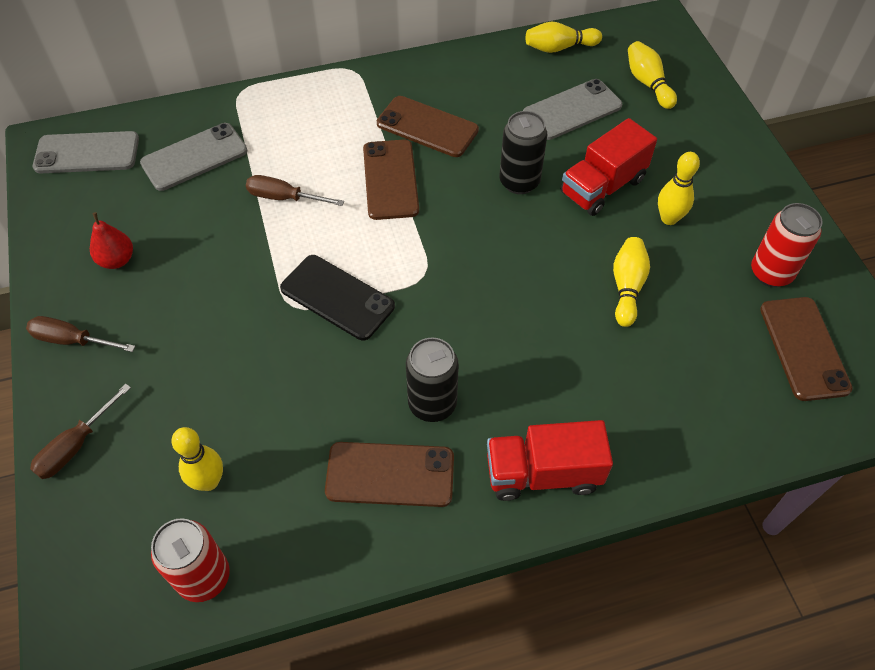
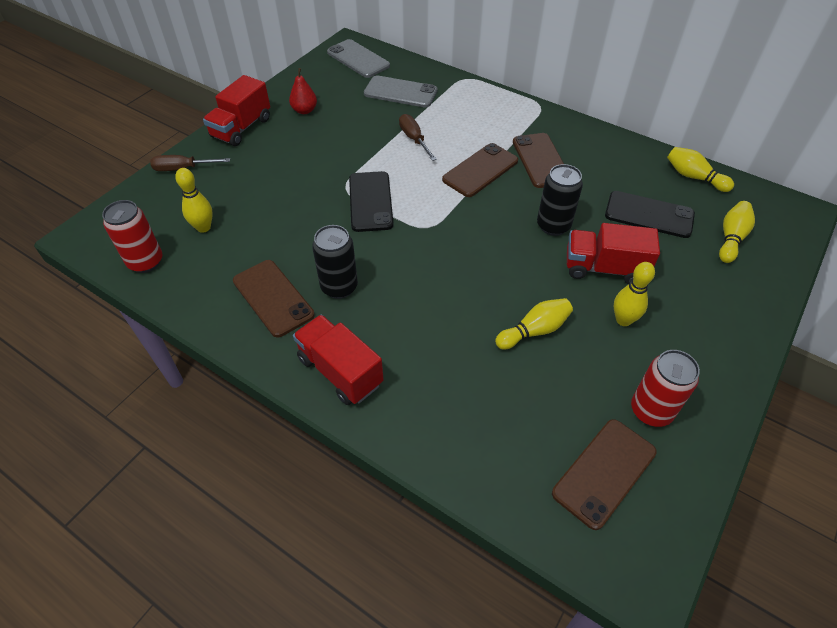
camera: 50 degrees right, 5 degrees down
brown screwdriver [26,316,135,352] -> red truck [203,75,270,146]
grey phone [523,79,622,140] -> black phone [605,191,695,238]

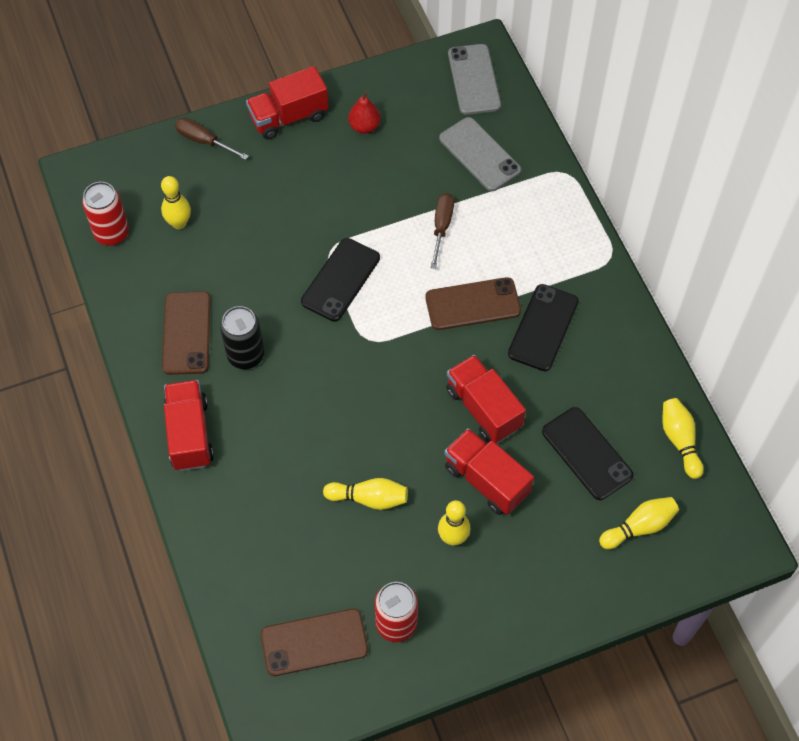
camera: 35 degrees right, 10 degrees up
brown phone [513,133,564,188] -> black phone [508,284,579,371]
black can [537,164,583,236] -> red truck [446,355,526,443]

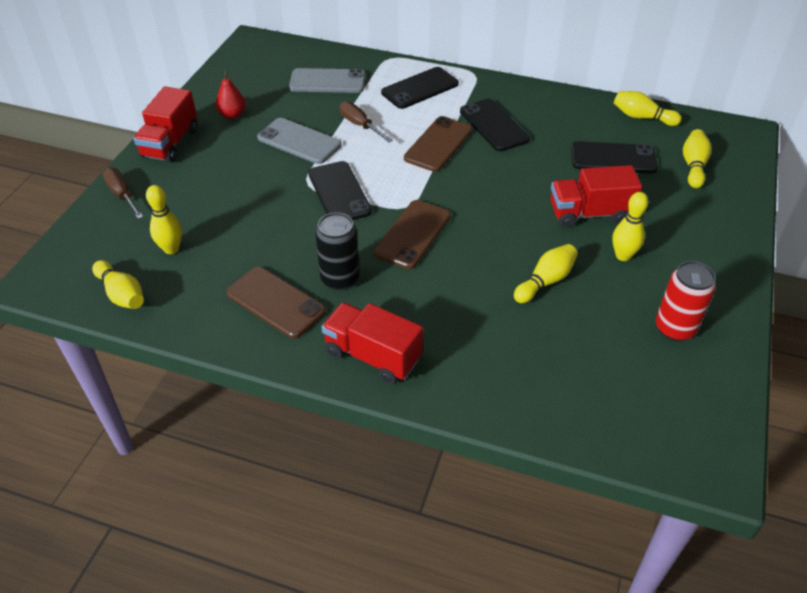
camera: 50 degrees left, 15 degrees down
red can [82,182,129,246] -> yellow bowling pin [92,260,144,309]
brown screwdriver [175,118,249,160] -> brown screwdriver turned 75 degrees clockwise [102,167,143,219]
brown phone [261,609,368,676] -> brown phone moved to [374,200,451,269]
red truck [446,355,526,443] -> none
grey phone [448,44,501,115] -> grey phone moved to [257,118,341,164]
none -> black phone [381,67,459,109]

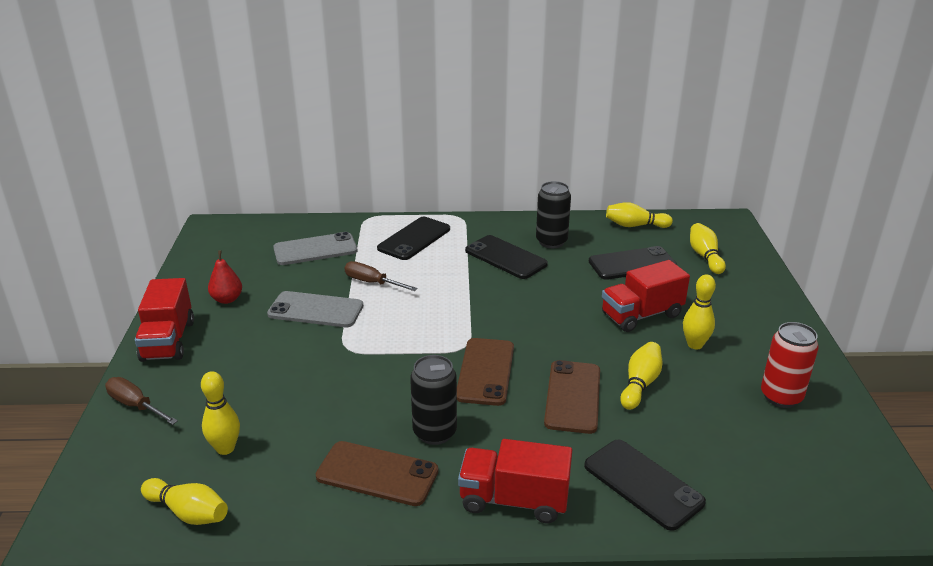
camera: 20 degrees left, 15 degrees down
black phone [308,161,372,220] -> black phone moved to [584,440,706,531]
brown phone [404,116,472,172] -> brown phone moved to [544,360,600,434]
none -> black can [536,181,571,248]

